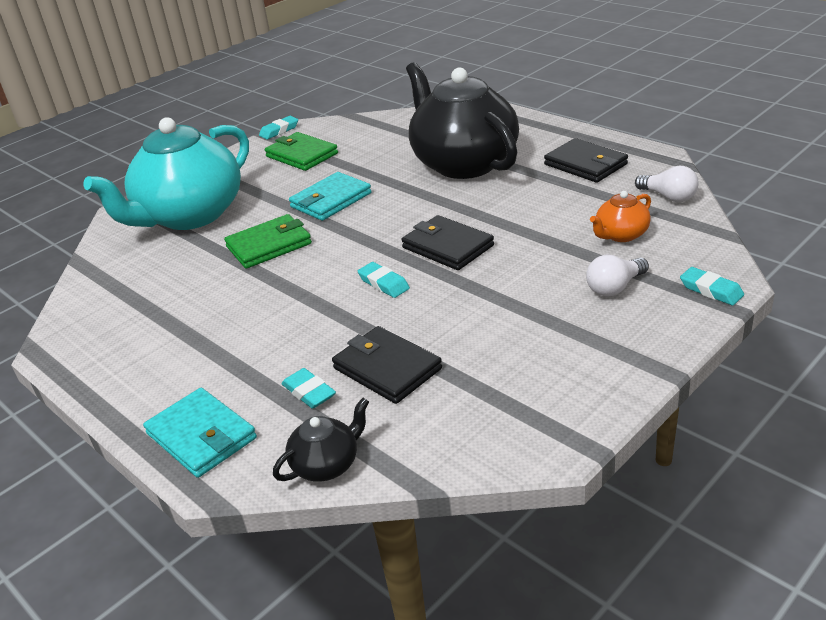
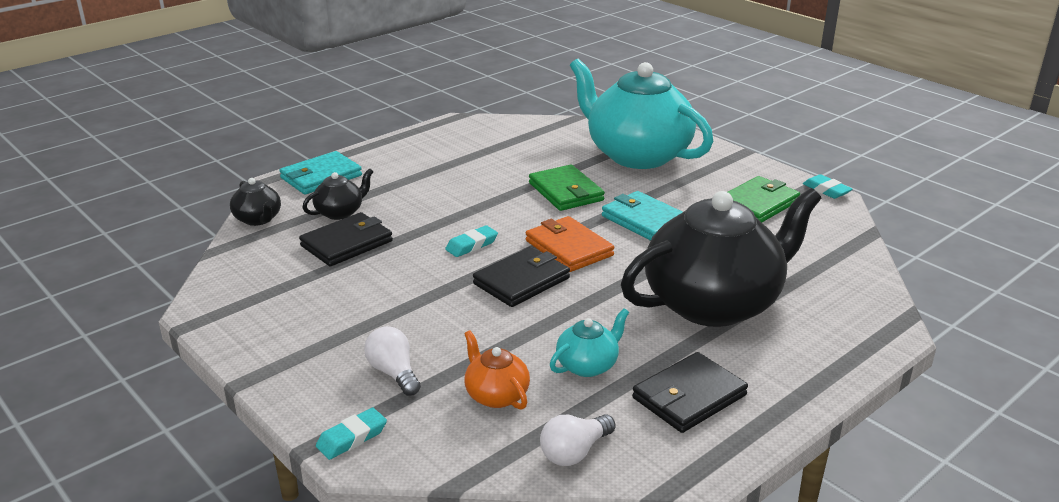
camera: 90 degrees right, 5 degrees down
turquoise eraser [282,368,336,409] -> black teapot [302,168,374,220]
none -> orange wallet [526,216,614,272]
none -> turquoise teapot [550,308,629,377]

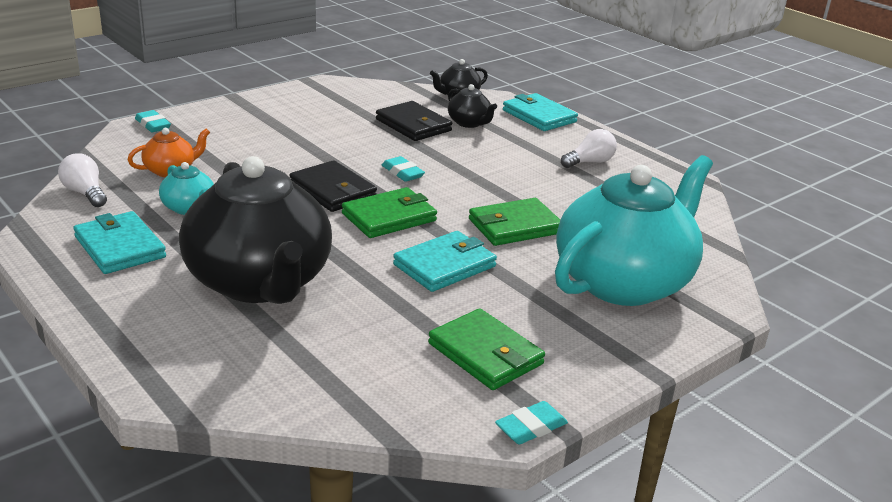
camera: 90 degrees right, 0 degrees up
white light bulb [364,326,421,396] -> white light bulb moved to [561,129,617,168]
orange wallet [526,216,614,272] -> green wallet [342,187,437,238]
black wallet [632,352,748,433] -> turquoise wallet [73,211,166,274]

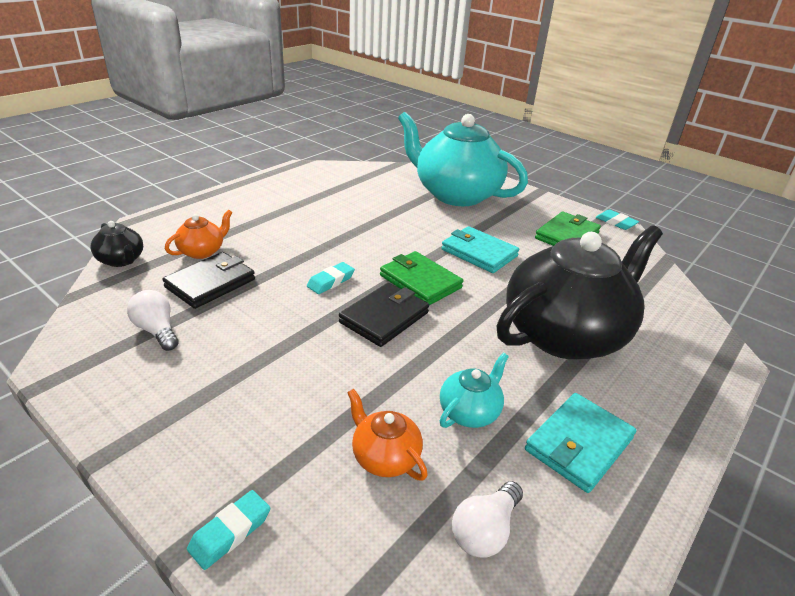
camera: 100 degrees left, 5 degrees up
black teapot [448,84,497,128] -> orange teapot [165,210,232,259]
green wallet [469,198,560,246] -> none
turquoise wallet [503,93,578,131] -> none
white light bulb [561,129,617,168] -> white light bulb moved to [127,290,179,351]

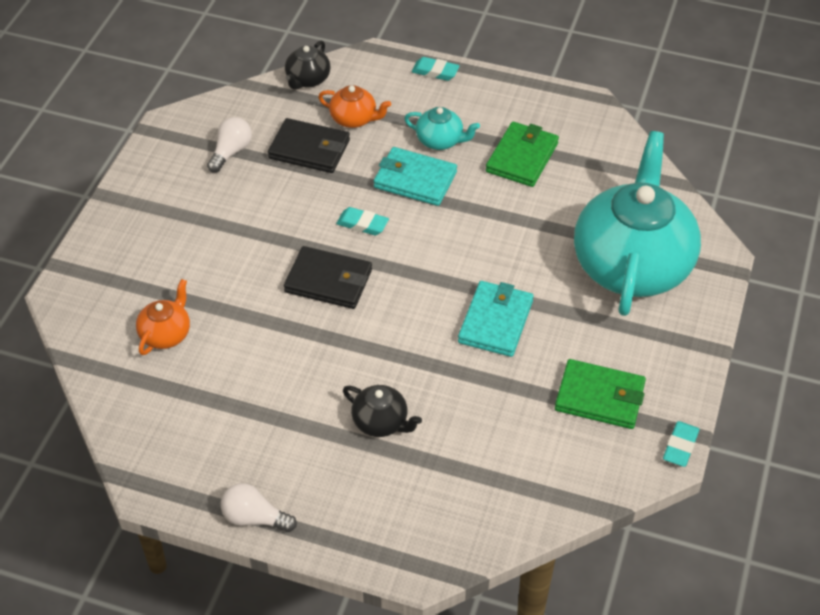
camera: 70 degrees right, 15 degrees up
turquoise eraser [187,490,270,570] -> turquoise eraser moved to [412,57,460,81]
green wallet [380,251,463,305] -> green wallet moved to [486,122,559,187]
turquoise teapot [440,353,509,428] -> turquoise teapot moved to [404,107,480,150]
white light bulb [452,481,523,558] -> white light bulb moved to [221,483,297,532]
black teapot [496,225,663,359] -> black teapot [343,385,422,437], size x0.41
turquoise wallet [525,393,636,493] -> turquoise wallet moved to [374,147,457,206]

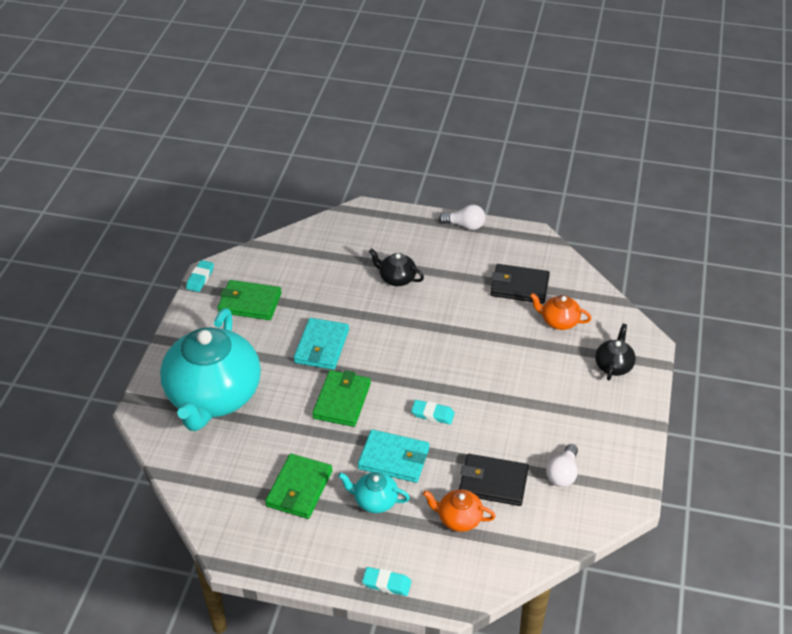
camera: 175 degrees right, 5 degrees down
orange teapot [136,279,190,355] -> orange teapot turned 90 degrees clockwise [530,293,592,330]
black wallet [284,246,372,309] -> black wallet moved to [490,264,550,304]
black teapot [285,40,331,90] -> black teapot moved to [595,324,636,380]
none -> green wallet [312,370,371,427]

